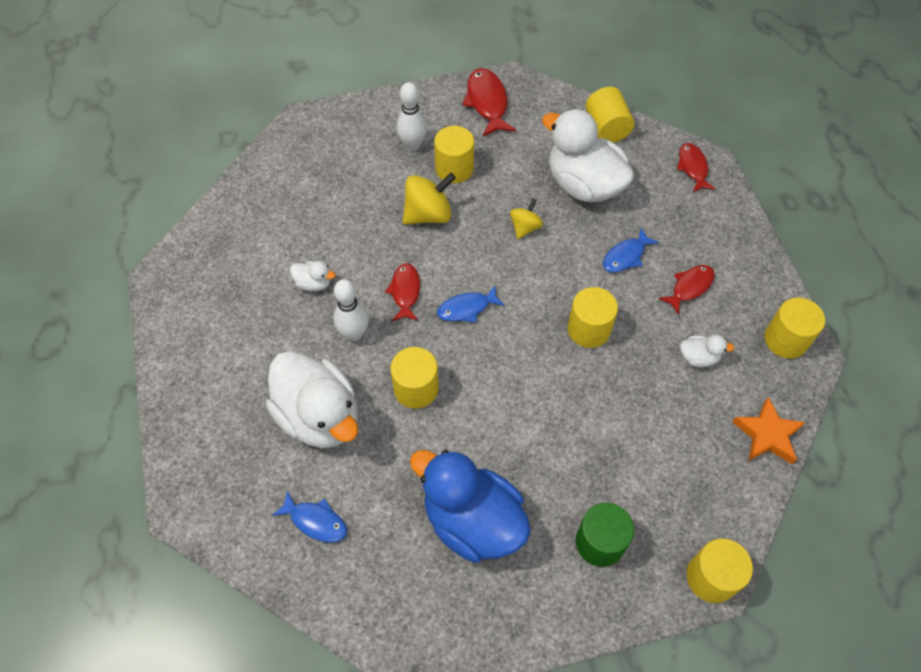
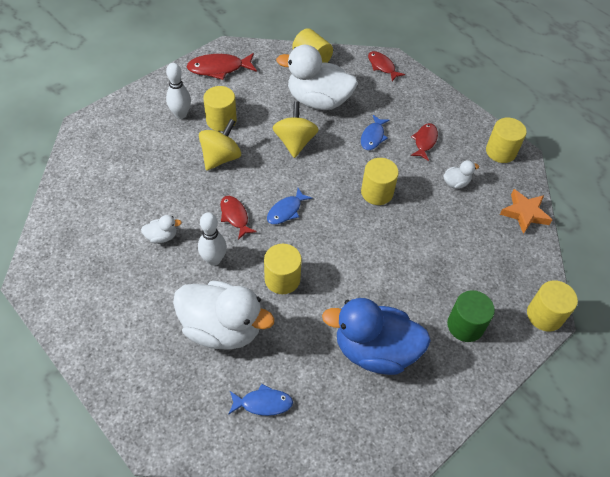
camera: 30 degrees left, 5 degrees down
red fish [462,68,516,136] -> red fish turned 60 degrees counterclockwise [187,53,257,80]
yellow spinning top [510,198,543,239] -> yellow spinning top [273,101,319,158], size x1.66

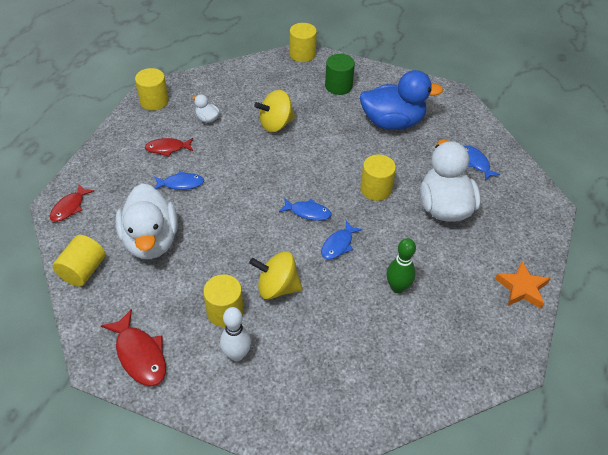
camera: 115 degrees left, 5 degrees down
white duck [141,215,182,244] -> green bowling pin [387,238,416,293]
white bowling pin [198,212,227,266] -> none
red fish [220,196,257,240] -> blue fish [321,221,363,260]
yellow spinning top [273,101,319,158] -> yellow spinning top moved to [254,90,295,132]
blue duck [322,298,431,375] -> blue duck turned 75 degrees counterclockwise [360,70,443,130]
yellow cylinder [361,158,399,205] -> none
orange star [500,189,552,234] -> orange star moved to [495,261,550,309]

